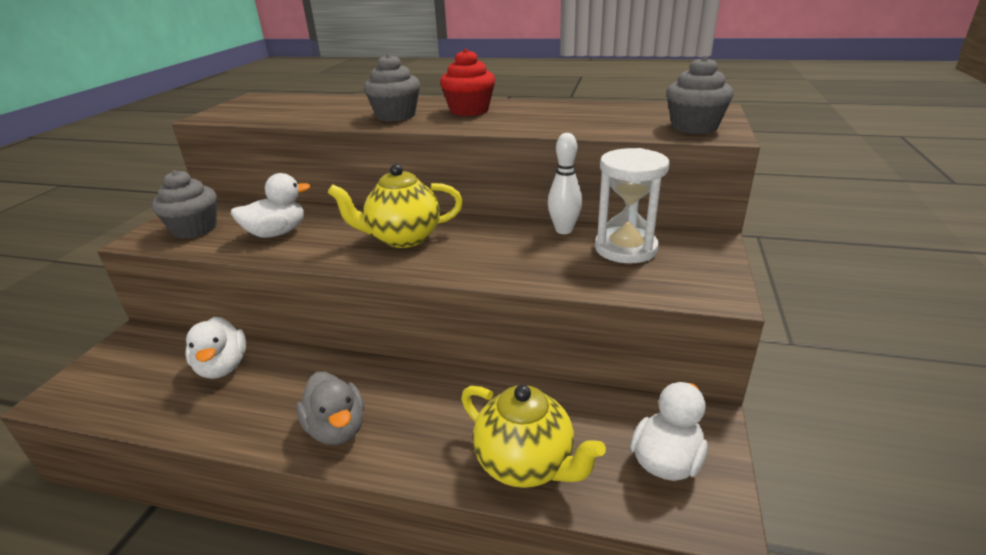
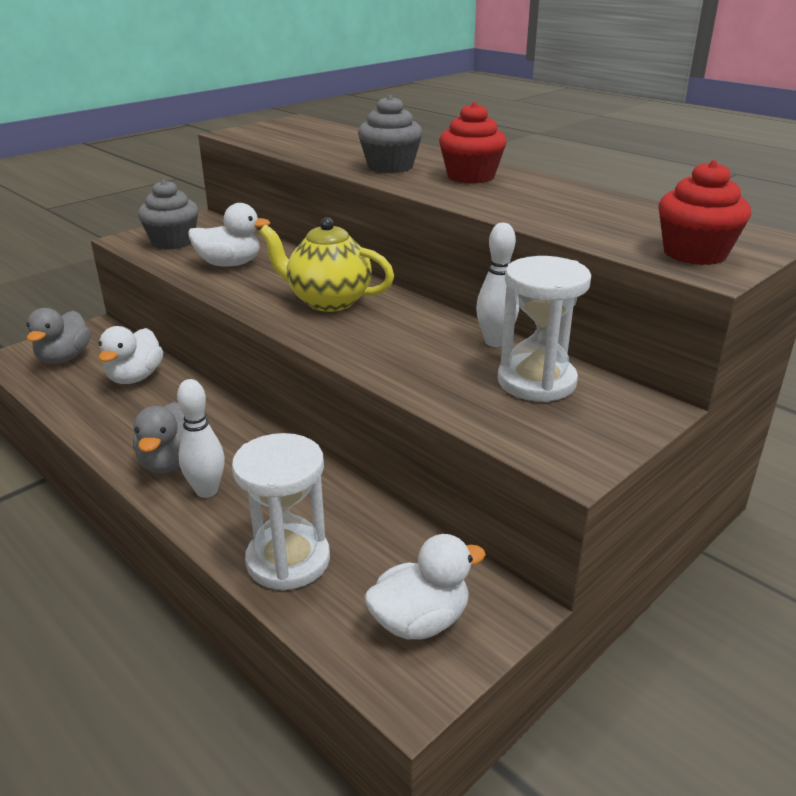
camera: 30 degrees right, 0 degrees up
yellow teapot [461,385,606,488] -> white hourglass [232,433,330,591]
grey cupcake [666,56,734,134] -> red cupcake [658,160,751,265]
none -> grey duck [26,308,91,364]
none -> white bowling pin [177,379,225,498]

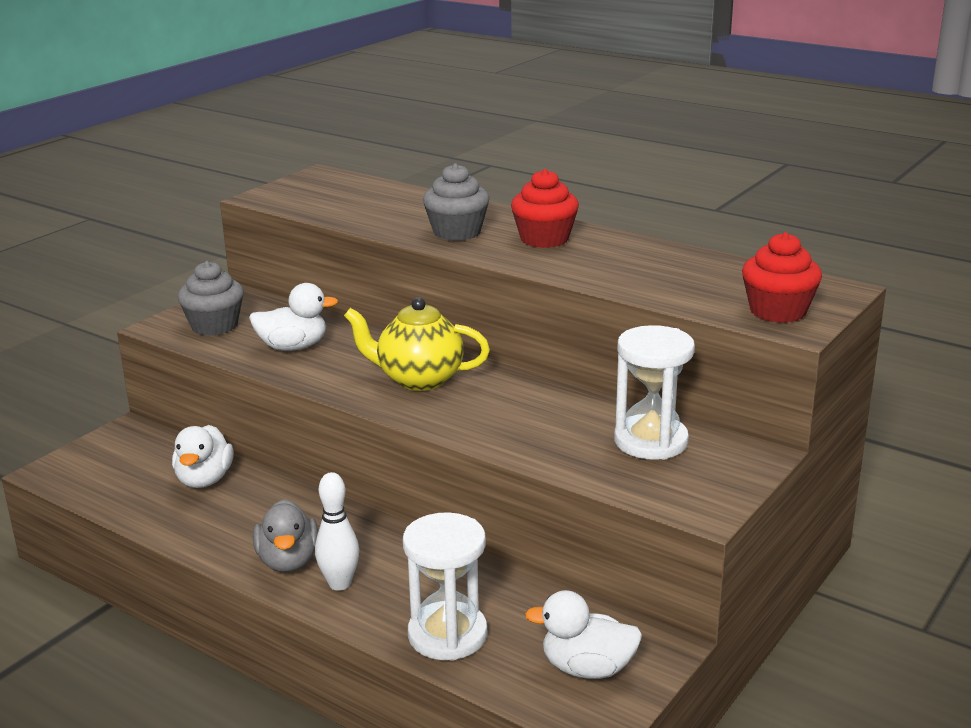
camera: 10 degrees left, 5 degrees down
grey duck [26,308,91,364] -> none
white duck [364,534,486,640] -> white duck turned 135 degrees counterclockwise [525,590,642,679]
white bowling pin [476,223,519,347] -> none

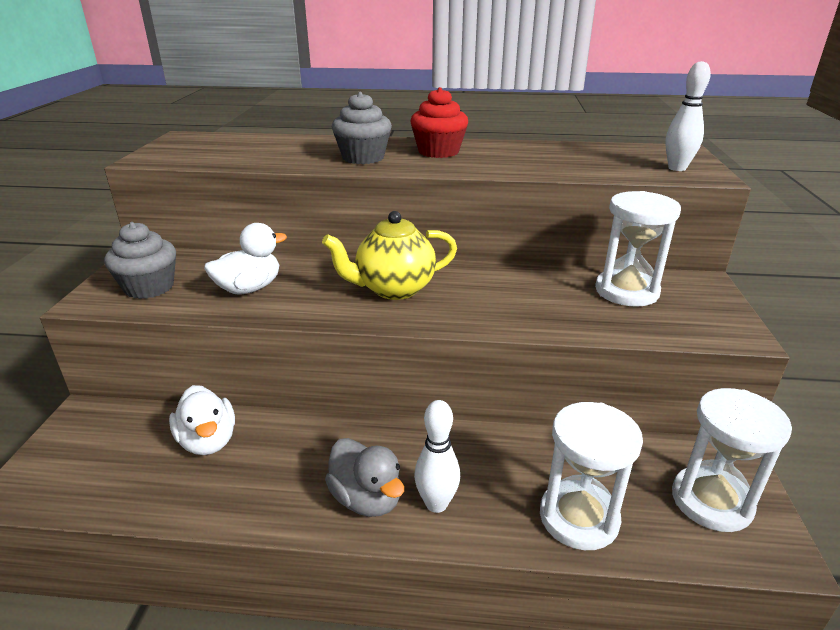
camera: 30 degrees left, 5 degrees up
white duck [525,590,642,679] -> white hourglass [672,388,792,532]
red cupcake [742,232,822,323] -> white bowling pin [665,61,711,171]

